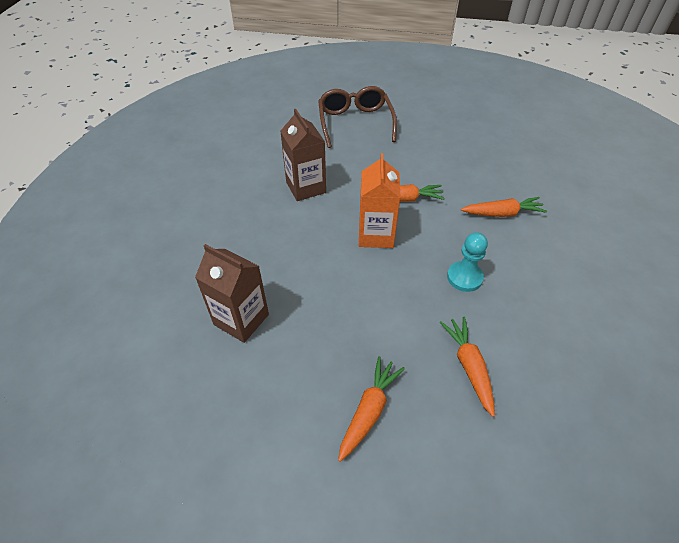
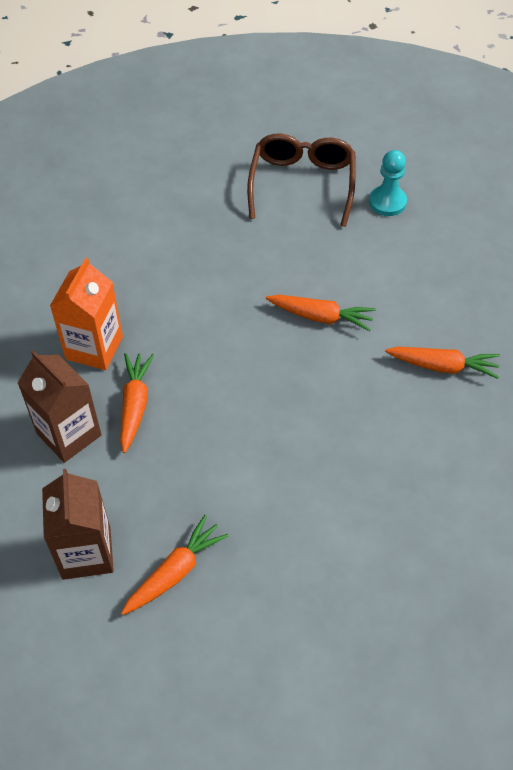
camera: 15 degrees right, 5 degrees up
brown carton [280,109,326,201] -> brown carton moved to [42,469,114,580]
orange carton [359,153,401,248] -> orange carton moved to [50,258,123,370]
orange carrot [440,317,495,417] -> orange carrot moved to [120,353,154,453]
turquoise pawn [447,232,488,292] -> turquoise pawn moved to [369,150,407,216]

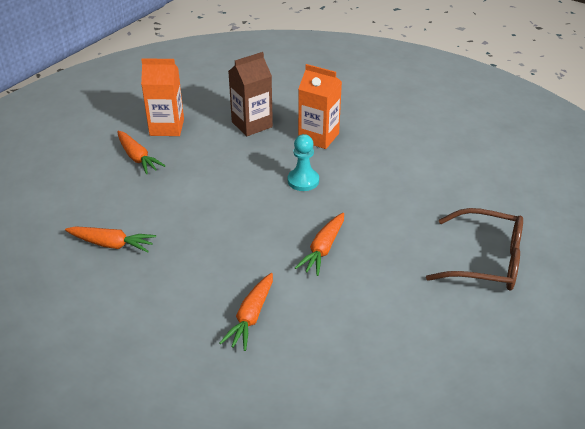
camera: 100 degrees right, 15 degrees down
brown carton [42,469,114,580] -> orange carton [141,58,184,136]
orange carrot [120,353,154,453] -> orange carrot moved to [65,226,156,253]
turquoise pawn [369,150,407,216] -> turquoise pawn moved to [288,134,319,191]

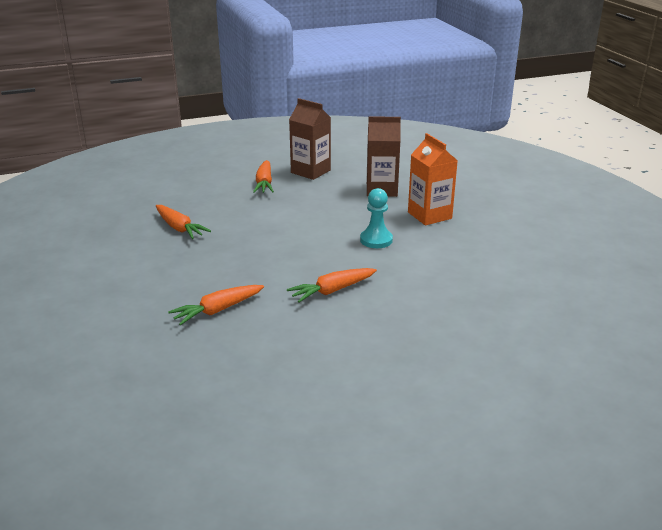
camera: 35 degrees right, 10 degrees down
orange carton [141,58,184,136] -> brown carton [289,98,331,180]
brown glasses [426,208,523,291] -> none

